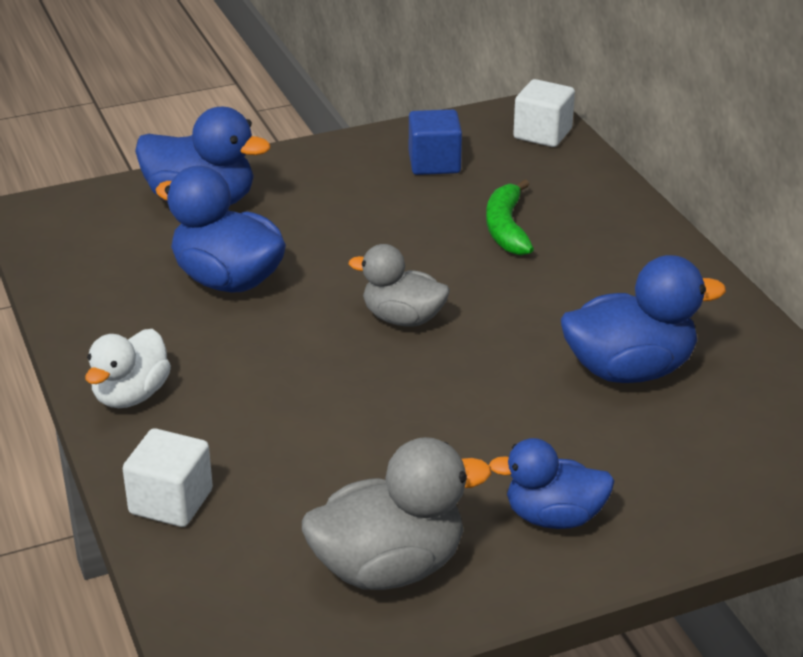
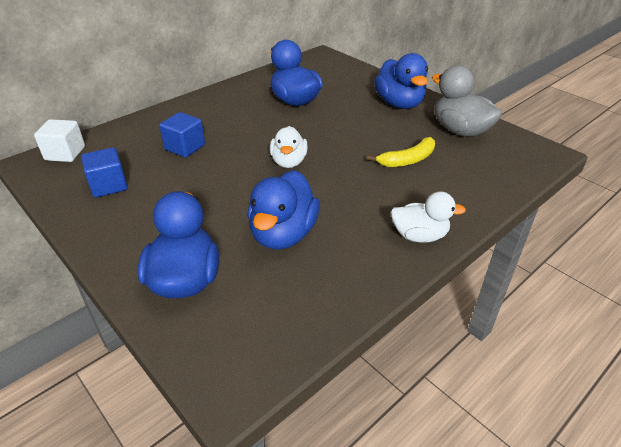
camera: 110 degrees left, 5 degrees up
white cube [123,428,213,527] -> none
grey duck [349,244,450,327] -> white duck [270,126,308,168]
green banana [486,179,534,256] -> blue cube [159,112,205,157]
blue duck [489,438,615,529] -> blue duck [374,53,428,109], size x1.51
none -> yellow banana [367,137,435,167]

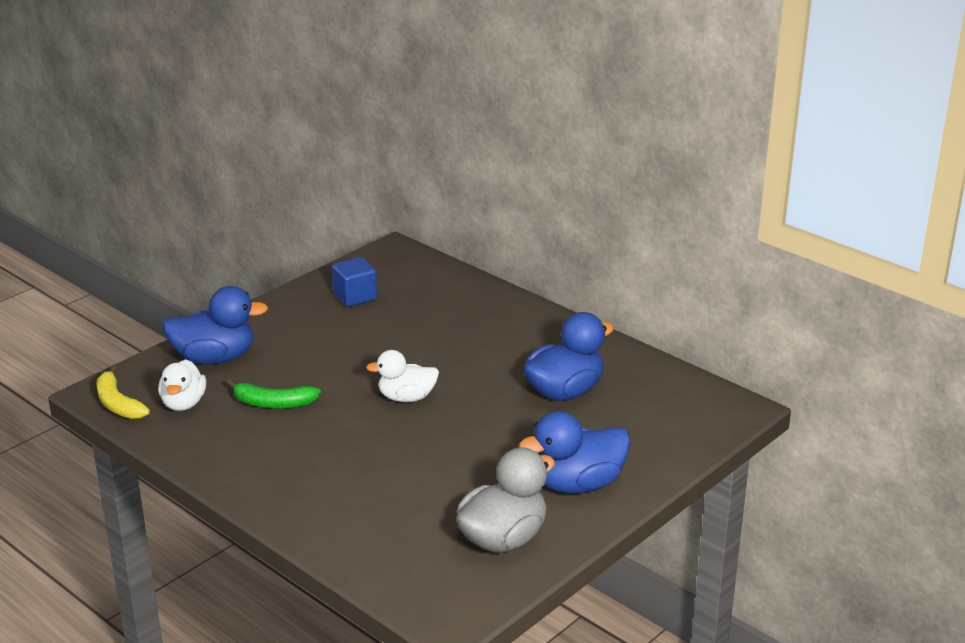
camera: 85 degrees right, 10 degrees down
white cube [34,119,85,162] -> none
blue cube [159,112,205,157] -> none
blue duck [247,170,320,250] -> green banana [227,379,321,409]
yellow banana [367,137,435,167] -> yellow banana moved to [97,366,150,419]
white duck [391,192,466,243] -> white duck moved to [158,359,206,411]

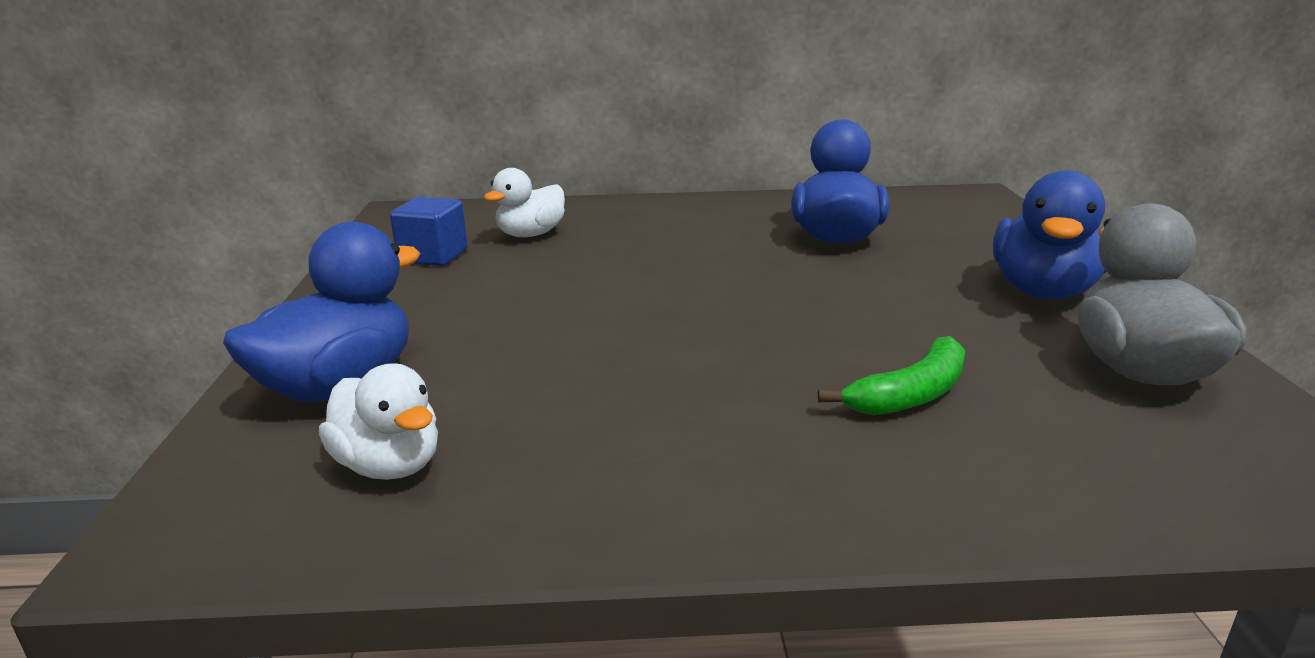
camera: 45 degrees left, 5 degrees down
yellow banana [97,366,150,419] -> none
green banana [227,379,321,409] -> green banana moved to [818,336,965,415]
white duck [366,350,439,402] -> white duck moved to [484,168,565,237]

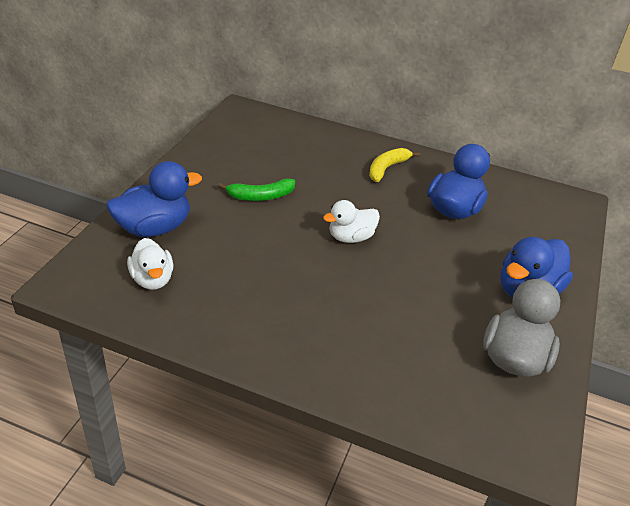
camera: 20 degrees right, 15 degrees up
blue cube [390,197,468,266] -> none
white duck [484,168,565,237] -> white duck moved to [323,200,380,243]
green banana [818,336,965,415] -> green banana moved to [218,178,295,201]
none -> yellow banana [369,148,420,182]

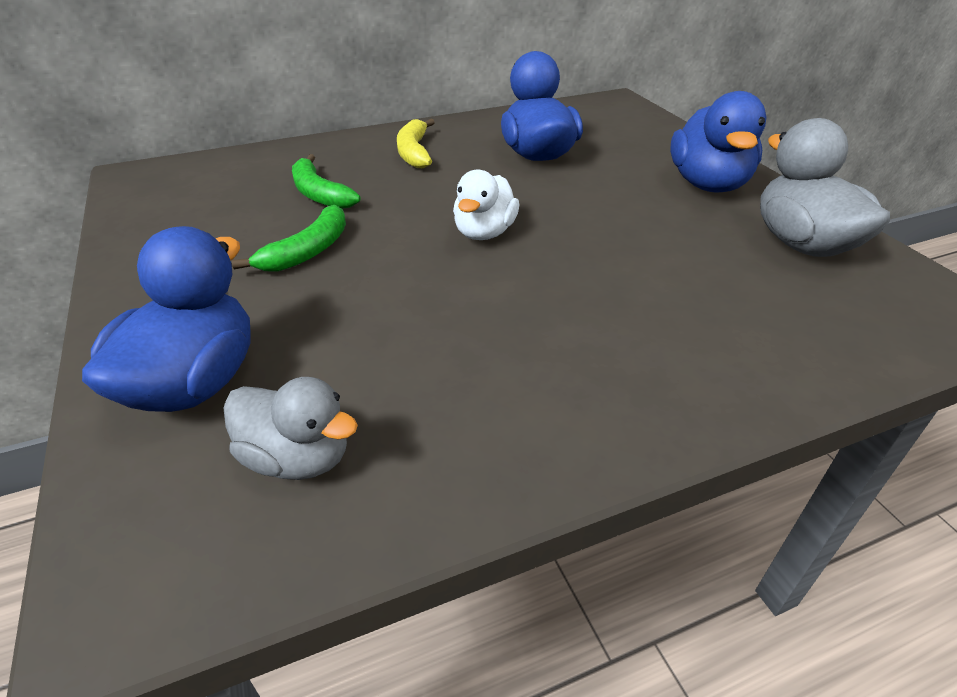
camera: 40 degrees left, 0 degrees up
white duck [127,238,173,290] -> grey duck [224,377,358,480]
none -> green banana [292,154,360,209]

